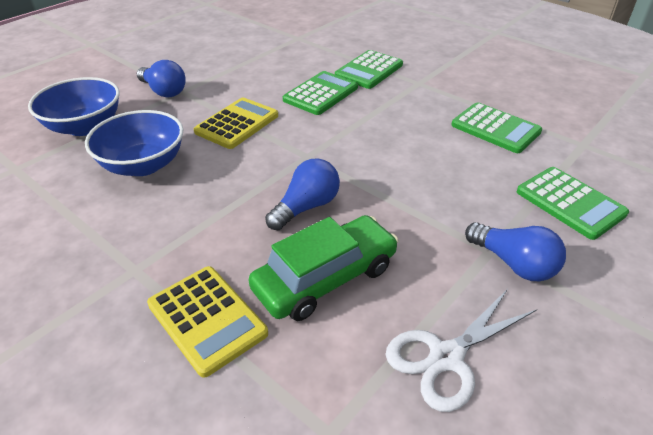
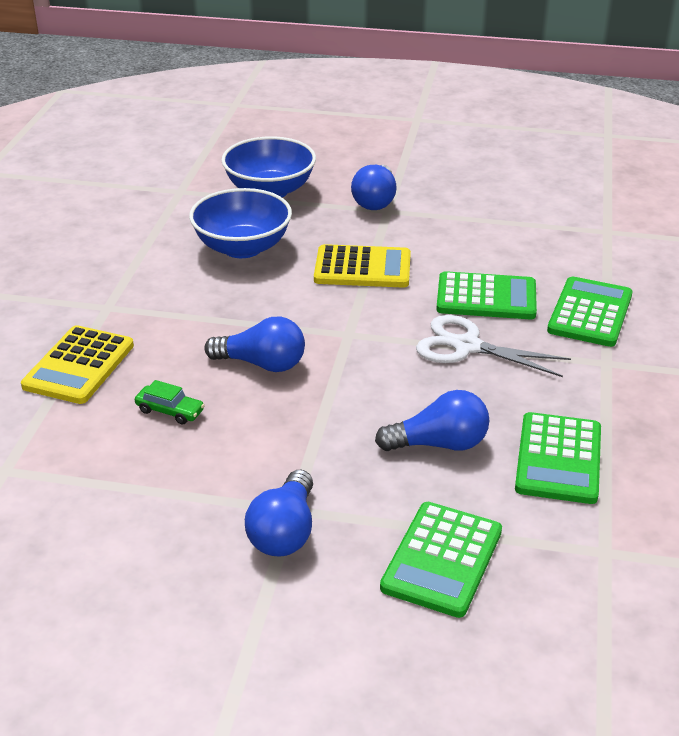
camera: 60 degrees right, 5 degrees down
green car [249,215,399,321] -> green car [135,380,205,425], size x0.44
green calculator [335,50,403,89] -> green calculator turned 105 degrees clockwise [547,276,632,347]
white scissors [385,289,537,412] -> white scissors moved to [416,315,571,377]
none -> blue light bulb [375,390,490,451]

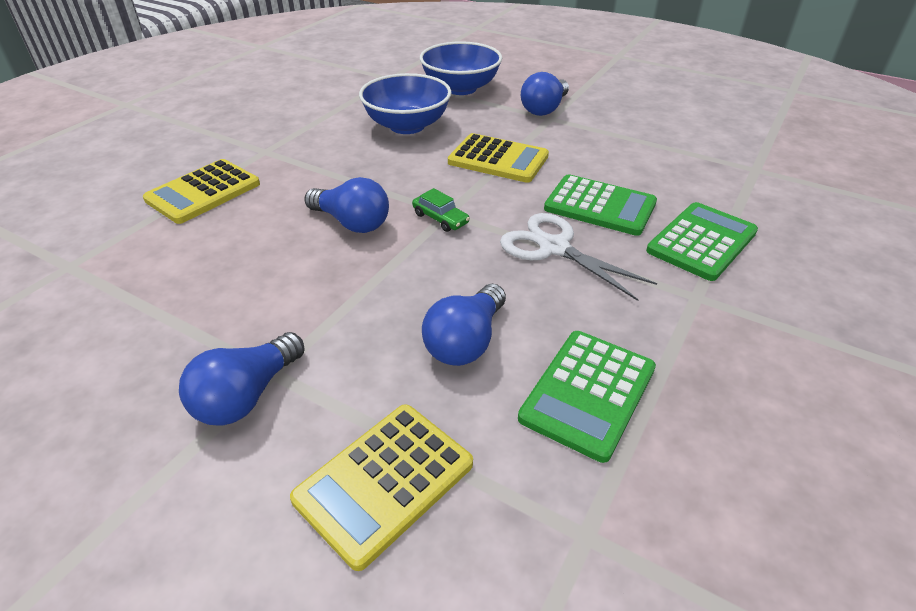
camera: 20 degrees right, 5 degrees up
green car [135,380,205,425] -> green car moved to [412,188,470,232]
blue light bulb [375,390,490,451] -> blue light bulb turned 105 degrees clockwise [422,284,506,366]
green calculator [380,502,502,618] -> yellow calculator [290,404,473,571]

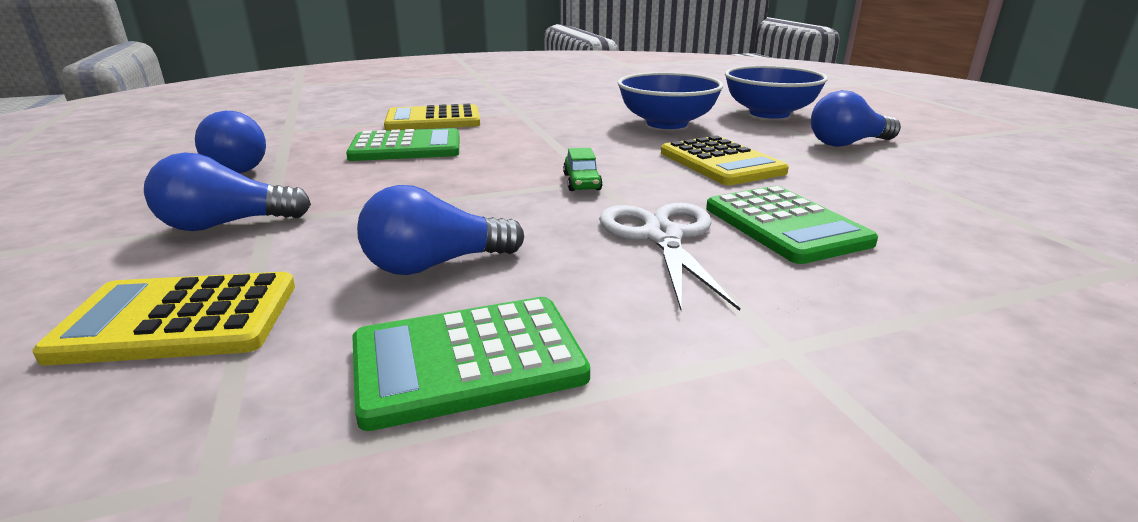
camera: 40 degrees right, 15 degrees down
blue light bulb [304,177,389,233] -> blue light bulb moved to [195,111,266,173]
green calculator [646,202,758,281] -> green calculator moved to [346,128,460,161]

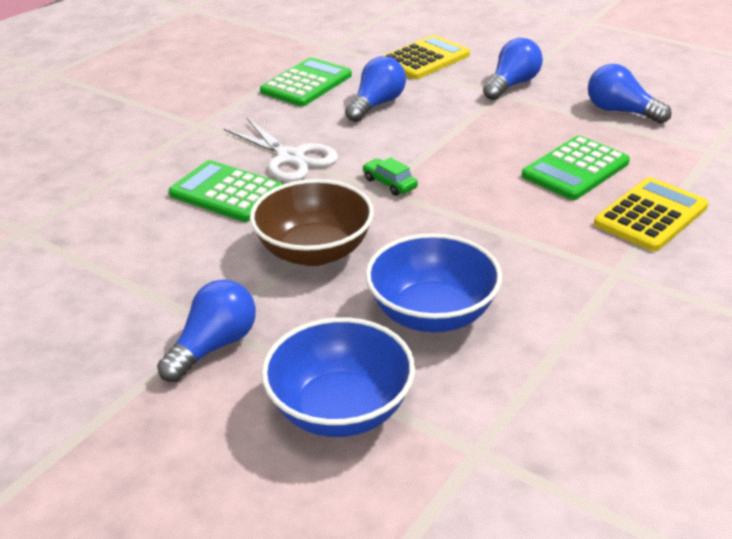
camera: 145 degrees right, 10 degrees up
yellow calculator [661,135,789,185] -> brown bowl [250,179,374,266]

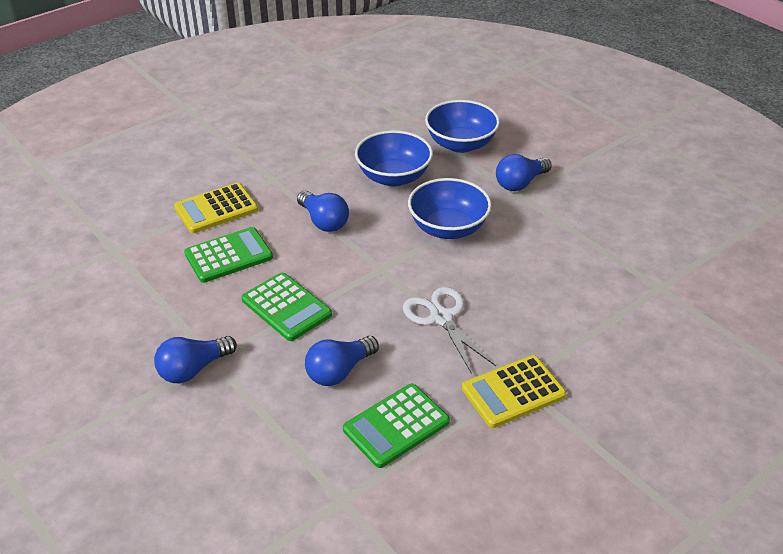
camera: 165 degrees left, 5 degrees up
green calculator [169,160,283,222] -> green calculator moved to [241,272,332,341]
brown bowl [250,179,374,266] -> blue bowl [408,178,491,239]
green car [362,157,418,196] -> none
yellow calculator [383,35,470,79] -> yellow calculator moved to [462,355,566,428]
blue light bulb [588,64,672,124] -> blue light bulb moved to [297,191,349,232]

